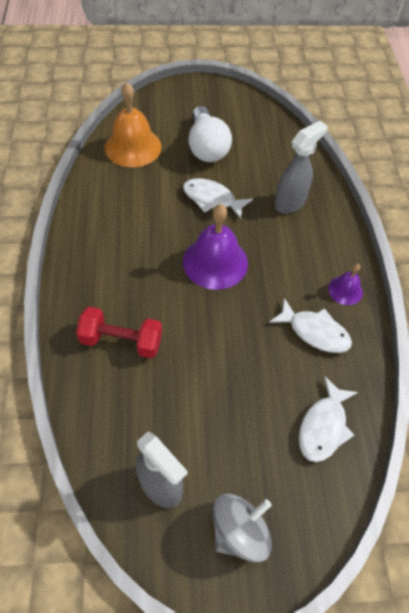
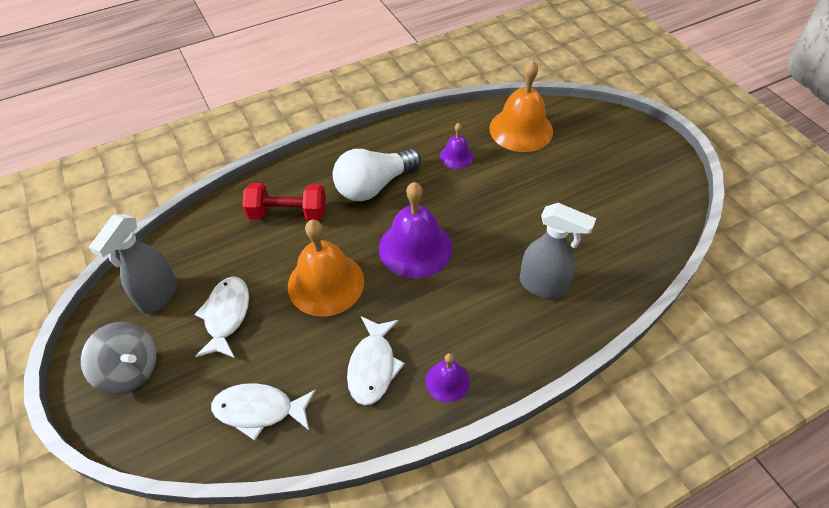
camera: 70 degrees right, 5 degrees down
red dumbbell [76,307,162,358] -> red dumbbell turned 75 degrees counterclockwise [242,183,326,221]
white fish [183,178,253,219] -> white fish moved to [194,276,249,358]
white light bulb [188,106,232,162] -> white light bulb moved to [333,149,421,201]
none -> orange bell [288,219,365,317]
none -> purple bell [440,123,474,169]

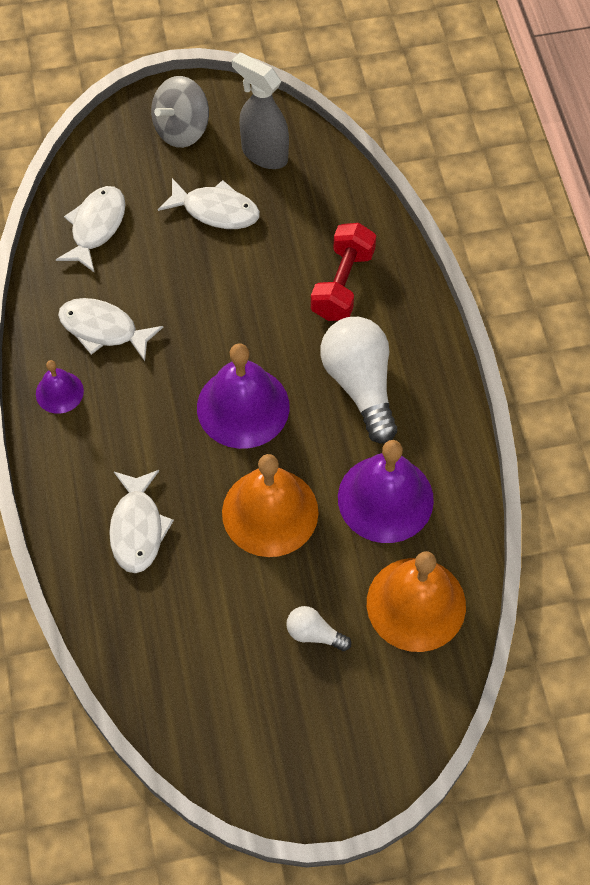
camera: 105 degrees right, 10 degrees up
orange bell [288,219,365,317] -> orange bell moved to [222,454,319,557]
purple bell [440,123,474,169] -> purple bell [338,440,434,543], size x1.93
grey spray bottle [520,203,596,299] -> white fish [109,470,174,573]
none -> white light bulb [287,606,351,651]

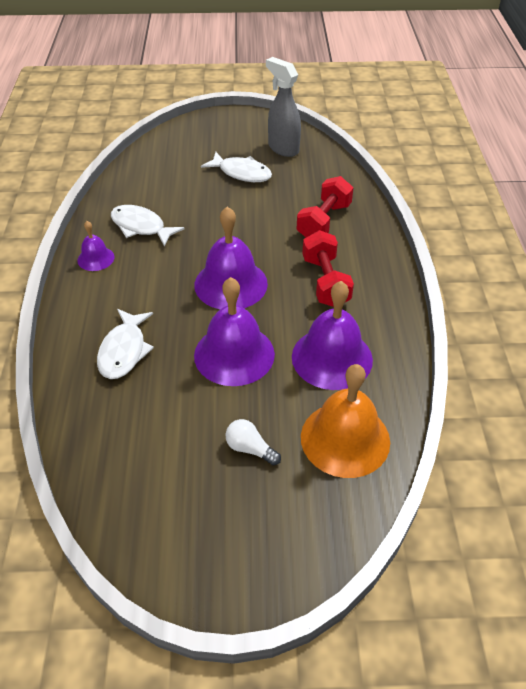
camera: 10 degrees right, 15 degrees down
white fish [56,186,126,273] -> none
grey spinning top [151,76,209,148] -> none
orange bell [222,454,319,557] -> purple bell [194,277,275,386]
white light bulb [321,317,397,444] -> red dumbbell [302,230,354,307]

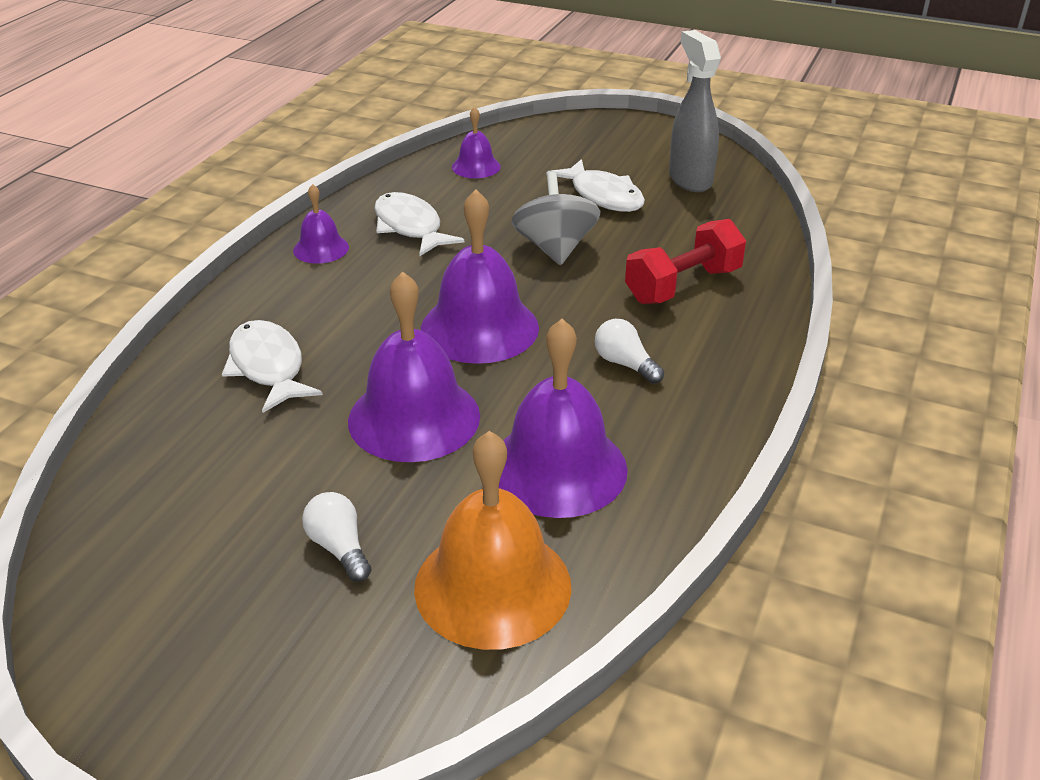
camera: 25 degrees right, 10 degrees down
white fish [97,309,154,379] -> white fish turned 120 degrees clockwise [222,320,323,413]
red dumbbell [302,230,354,307] -> white light bulb [595,319,664,384]
none -> purple bell [452,107,501,178]
none -> grey spinning top [511,172,600,265]

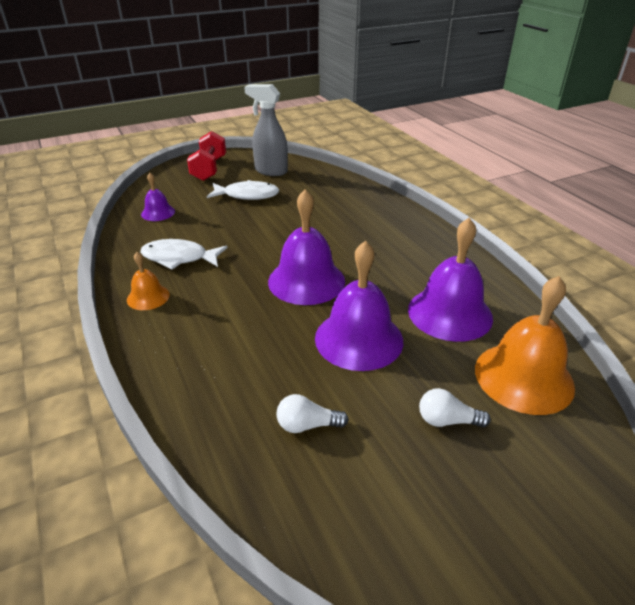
camera: 50 degrees left, 0 degrees up
white fish [222,320,323,413] -> none
purple bell [293,184,349,264] -> orange bell [127,252,170,310]
grey spinning top [511,172,600,265] -> none
white light bulb [595,319,664,384] -> white light bulb moved to [276,394,349,433]
red dumbbell [625,219,746,304] -> red dumbbell moved to [187,131,226,181]

